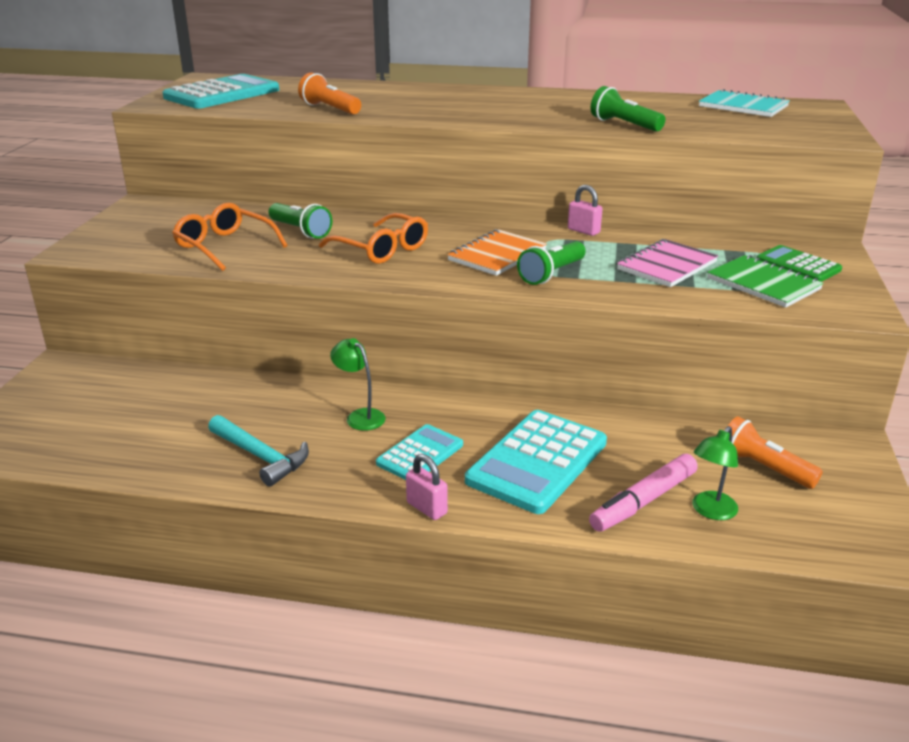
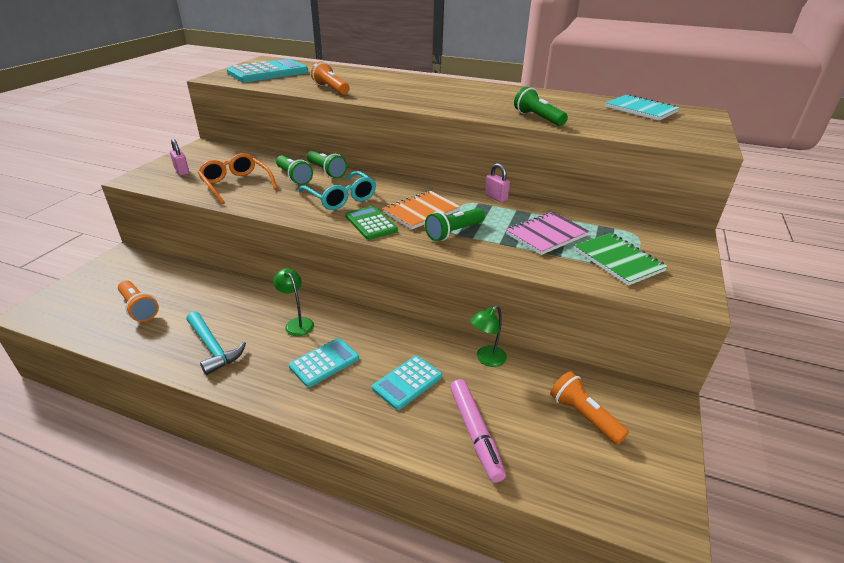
camera: 10 degrees right, 5 degrees up
orange glasses [319,213,428,264] -> turquoise glasses [298,171,376,210]
pink padlock [406,454,448,520] -> pink padlock moved to [170,139,189,176]
turquoise calculator [465,410,607,514] -> turquoise calculator [372,356,442,410], size x0.58
pink marker [589,454,698,532] -> pink marker turned 75 degrees counterclockwise [450,379,506,483]
green lamp [692,426,738,520] -> green lamp moved to [470,305,507,367]
green calculator [756,245,842,282] -> green calculator moved to [345,206,398,240]
none -> orange flashlight [118,280,159,322]
none -> green flashlight [307,150,347,178]

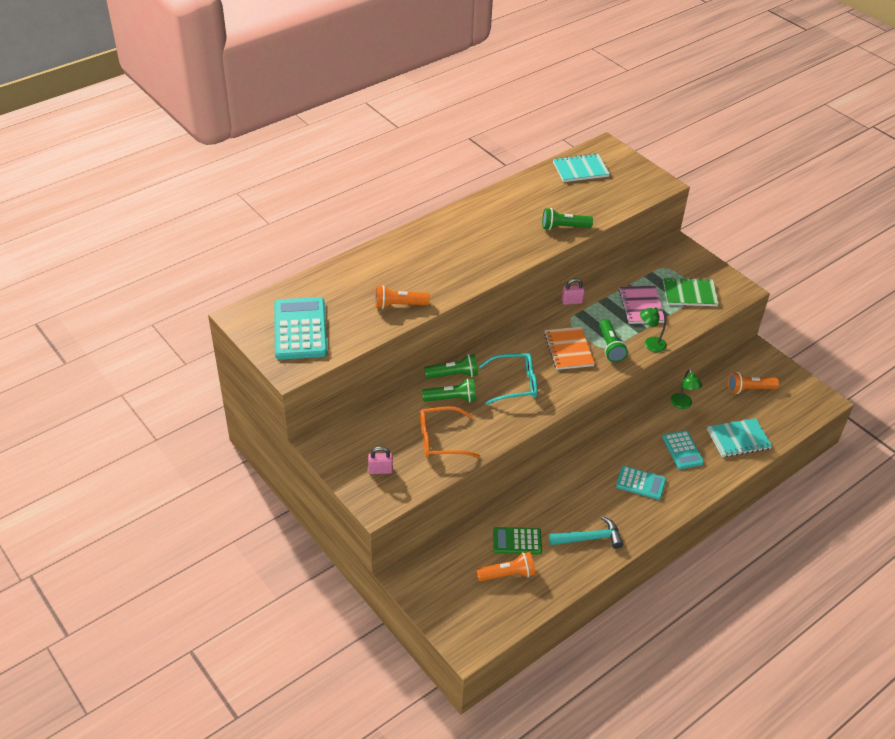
camera: 60 degrees left, 10 degrees up
green lamp [273,268,314,336] -> green lamp moved to [640,307,667,352]
turquoise calculator [289,338,359,387] -> turquoise calculator turned 120 degrees clockwise [616,466,666,500]
green calculator [345,206,398,240] -> green calculator moved to [493,527,542,554]
pink marker [450,379,506,483] -> turquoise notebook [707,418,772,457]

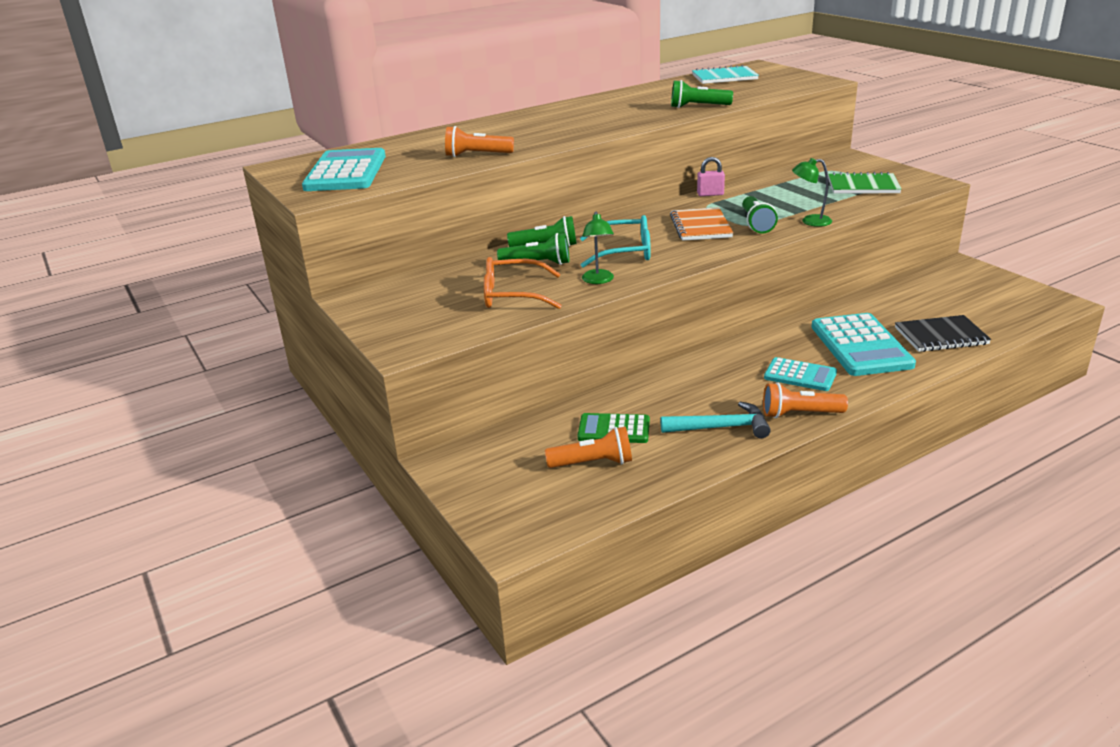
camera: 10 degrees right, 15 degrees down
pink padlock [368,446,393,474] -> none
pink notebook [619,286,664,324] -> none
turquoise calculator [662,431,704,469] -> turquoise calculator [812,313,916,376], size x1.73
green lamp [670,369,702,409] -> green lamp moved to [582,211,614,284]
turquoise notebook [707,418,772,457] -> black notebook [895,315,991,352]
orange flashlight [728,372,779,394] -> orange flashlight moved to [763,382,848,418]

